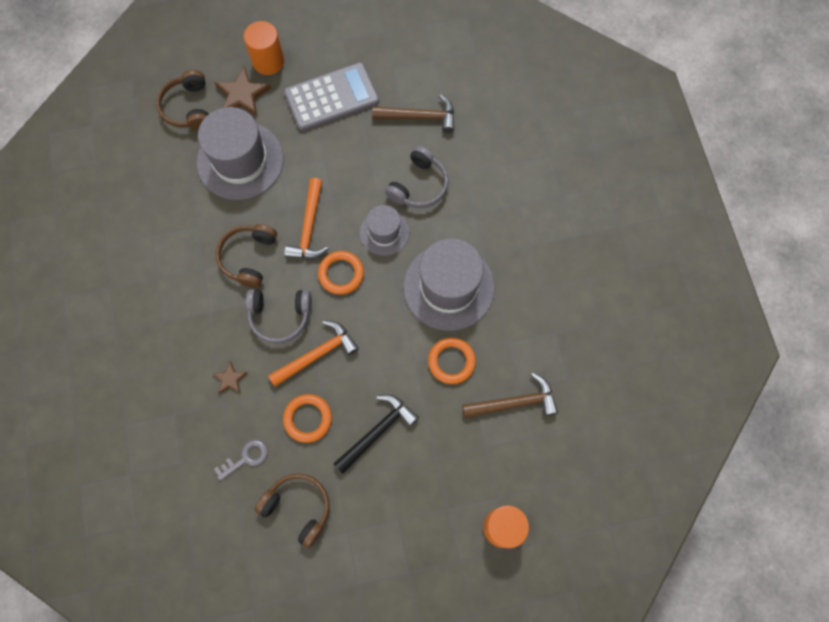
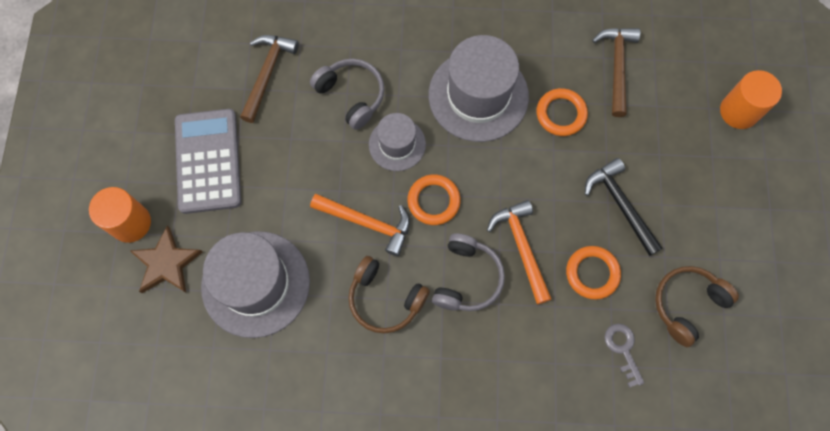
camera: 75 degrees left, 0 degrees up
brown headphones [156,70,209,130] -> none
brown star [213,361,247,394] -> none

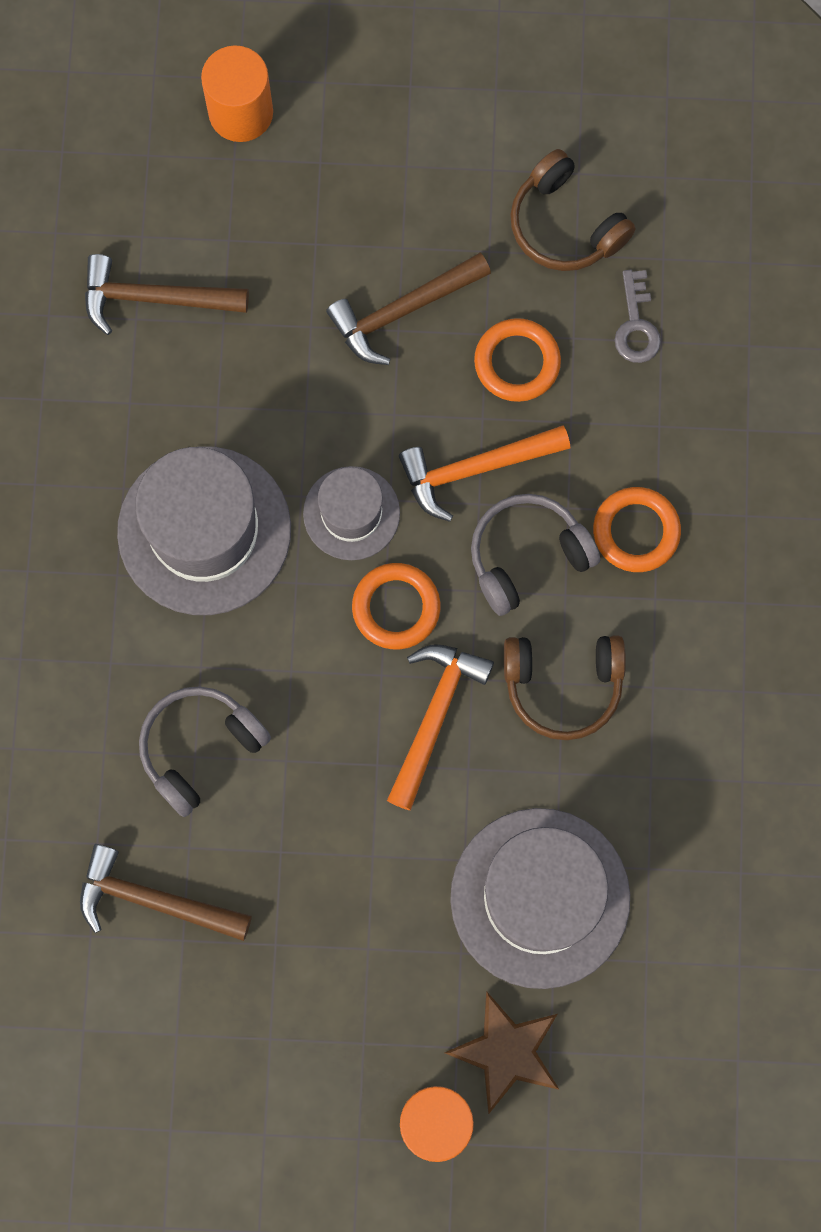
camera: 90 degrees left, 5 degrees up
grey calculator [175,109,241,214] -> none
brown headphones [348,256,430,334] -> brown headphones turned 60 degrees clockwise [504,635,626,740]
grey hat [369,113,426,171] -> grey hat moved to [303,466,400,560]
grey headphones [432,233,505,311] -> grey headphones turned 45 degrees counterclockwise [471,494,600,616]
orange ring [536,88,588,136] -> orange ring moved to [593,487,681,572]
black hammer [585,158,663,256] -> brown hammer [326,253,491,365]
grey key [605,324,644,388] -> grey key turned 75 degrees counterclockwise [615,270,661,363]

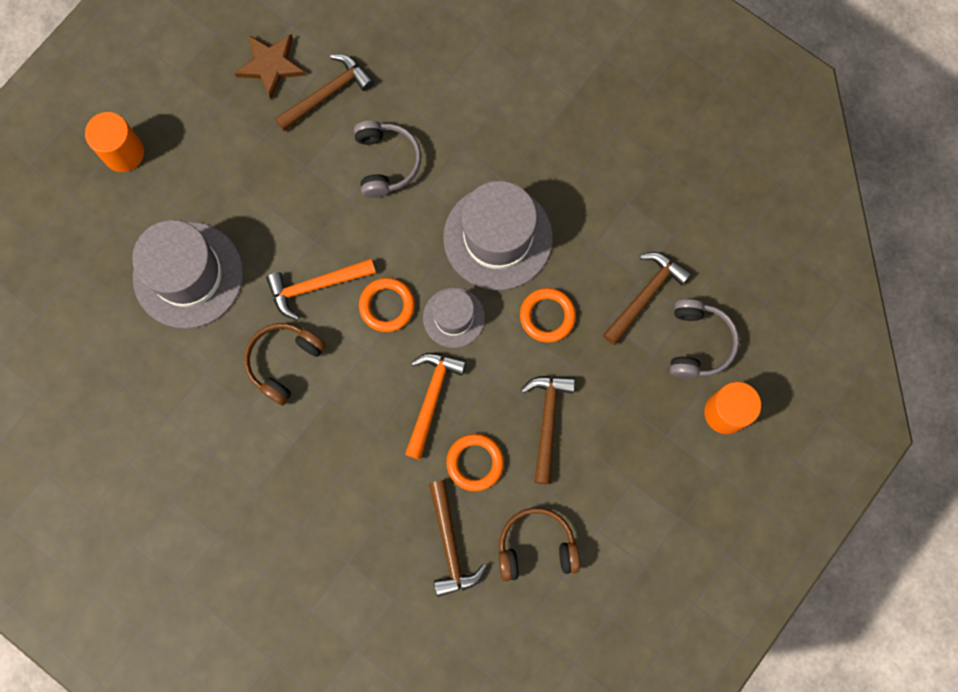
camera: 125 degrees right, 0 degrees up
orange hammer [387,645,494,810] -> orange hammer turned 105 degrees clockwise [266,259,376,320]
brown star [445,991,560,1114] -> brown star moved to [235,34,306,99]
grey headphones [471,494,600,616] -> grey headphones moved to [670,299,739,378]
orange ring [593,487,681,572] -> orange ring moved to [520,288,576,343]
grey key [615,270,661,363] -> brown hammer [429,480,487,597]

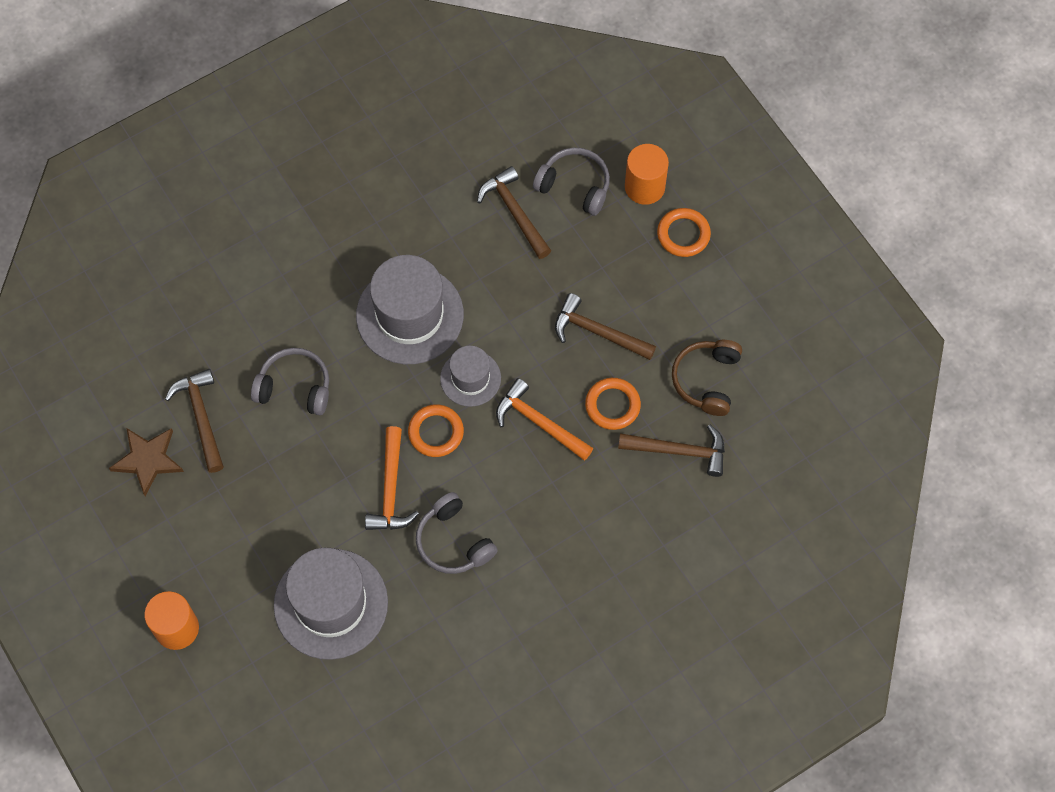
camera: 70 degrees left, 10 degrees down
brown headphones [244,323,326,406] -> grey headphones [416,492,498,574]
orange ring [520,288,576,343] -> orange ring moved to [657,208,711,257]

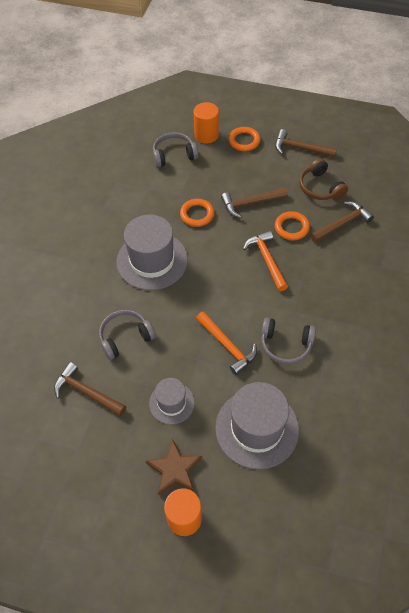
camera: 40 degrees left, 10 degrees down
brown star [109,428,184,496] -> brown star moved to [146,439,202,495]
orange ring [408,405,464,457] -> orange ring moved to [180,199,214,227]
grey hat [440,346,501,407] -> grey hat moved to [149,378,195,425]
brown hammer [477,166,551,259] -> brown hammer moved to [275,129,337,157]
orange hammer [496,378,593,461] -> orange hammer turned 75 degrees clockwise [243,230,288,291]

